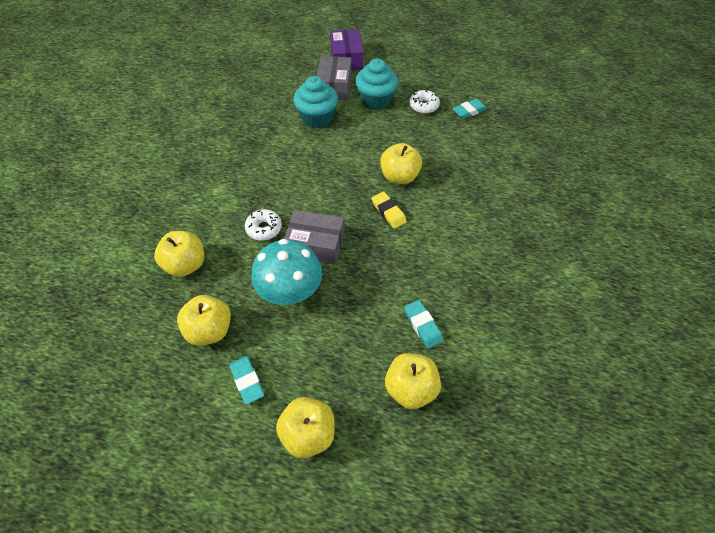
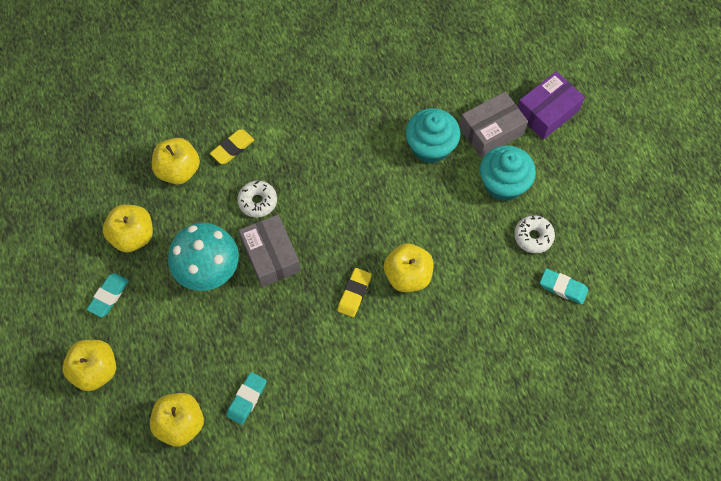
camera: 55 degrees right, 10 degrees up
none -> yellow eraser [210,129,254,164]

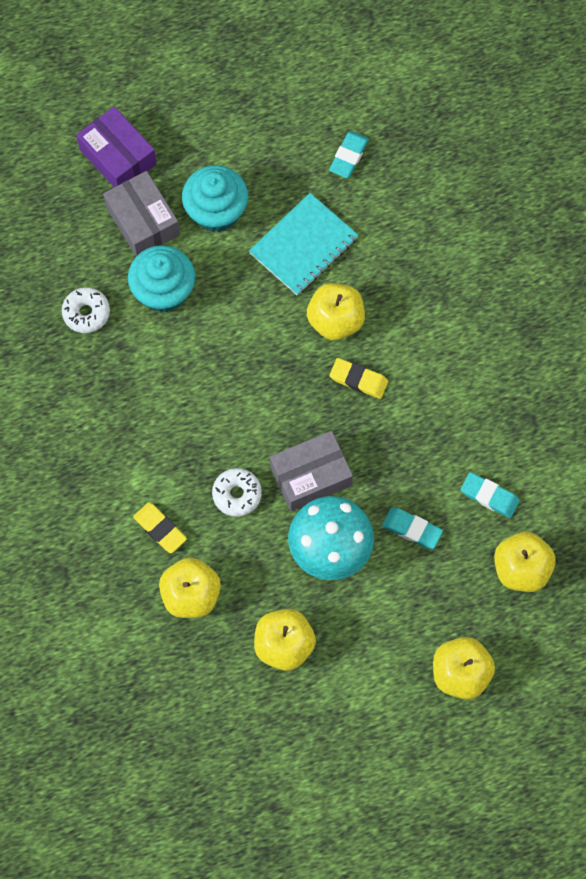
camera: 90 degrees left, 5 degrees up
turquoise eraser [87,273,129,317] -> turquoise eraser moved to [382,508,443,549]
white donut [514,215,555,253] -> white donut moved to [62,287,110,333]
none -> turquoise notebook [249,193,359,295]

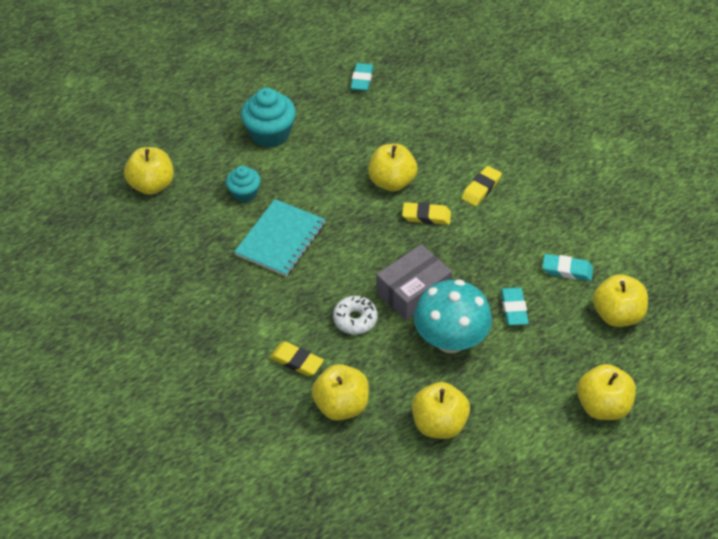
camera: 15 degrees left, 20 degrees down
white donut [62,287,110,333] -> none
purple box [76,106,157,187] -> none
grey box [103,171,180,256] -> none
turquoise cupcake [128,245,195,313] -> turquoise cupcake [226,166,261,202], size x0.61
turquoise notebook [249,193,359,295] -> turquoise notebook moved to [234,199,326,276]
turquoise eraser [382,508,443,549] -> turquoise eraser turned 75 degrees clockwise [501,287,529,325]
none -> yellow apple [124,147,174,195]
none -> yellow eraser [462,166,502,206]

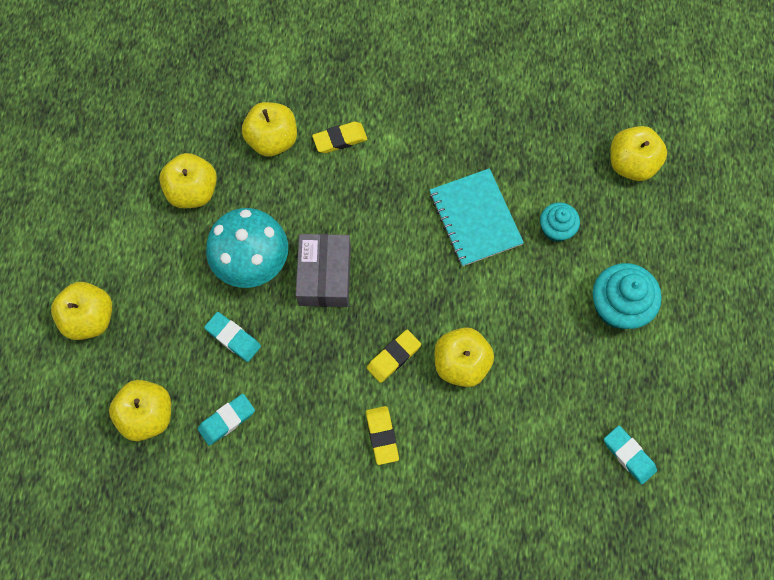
camera: 130 degrees right, 20 degrees up
white donut [333,296,378,334] -> none

